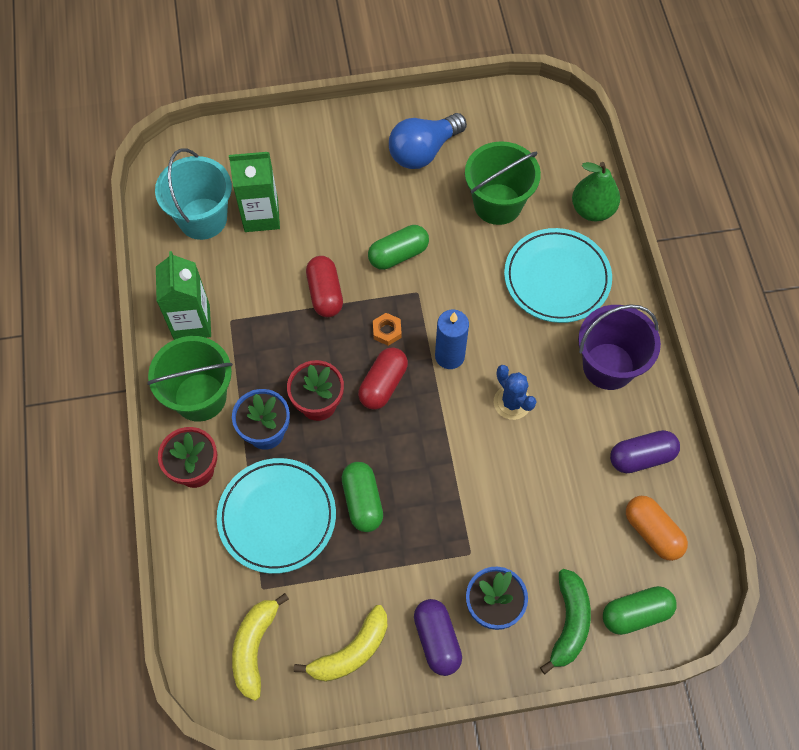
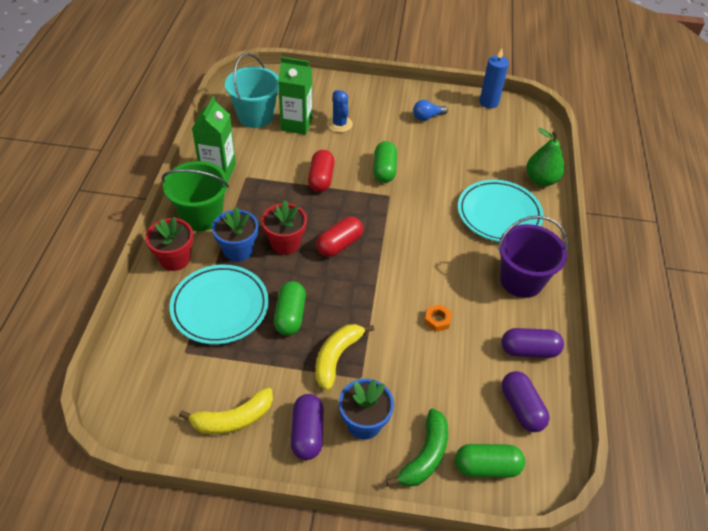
camera: 15 degrees right, 15 degrees down
yellow banana [232,593,289,701] -> yellow banana moved to [315,324,374,391]
green capsule [368,225,429,270] -> green capsule turned 75 degrees counterclockwise [373,141,397,183]
orange nut [373,313,402,346] -> orange nut moved to [424,304,452,332]
blue light bulb [389,113,467,169] -> blue light bulb [413,100,448,121], size x0.56
blue candle [435,310,469,369] -> blue candle moved to [479,48,509,108]
green bucket [465,141,541,225] -> none
blue cactus [494,365,537,420] -> blue cactus moved to [327,90,353,132]
orange capsule [626,496,688,561] -> purple capsule [502,371,549,432]

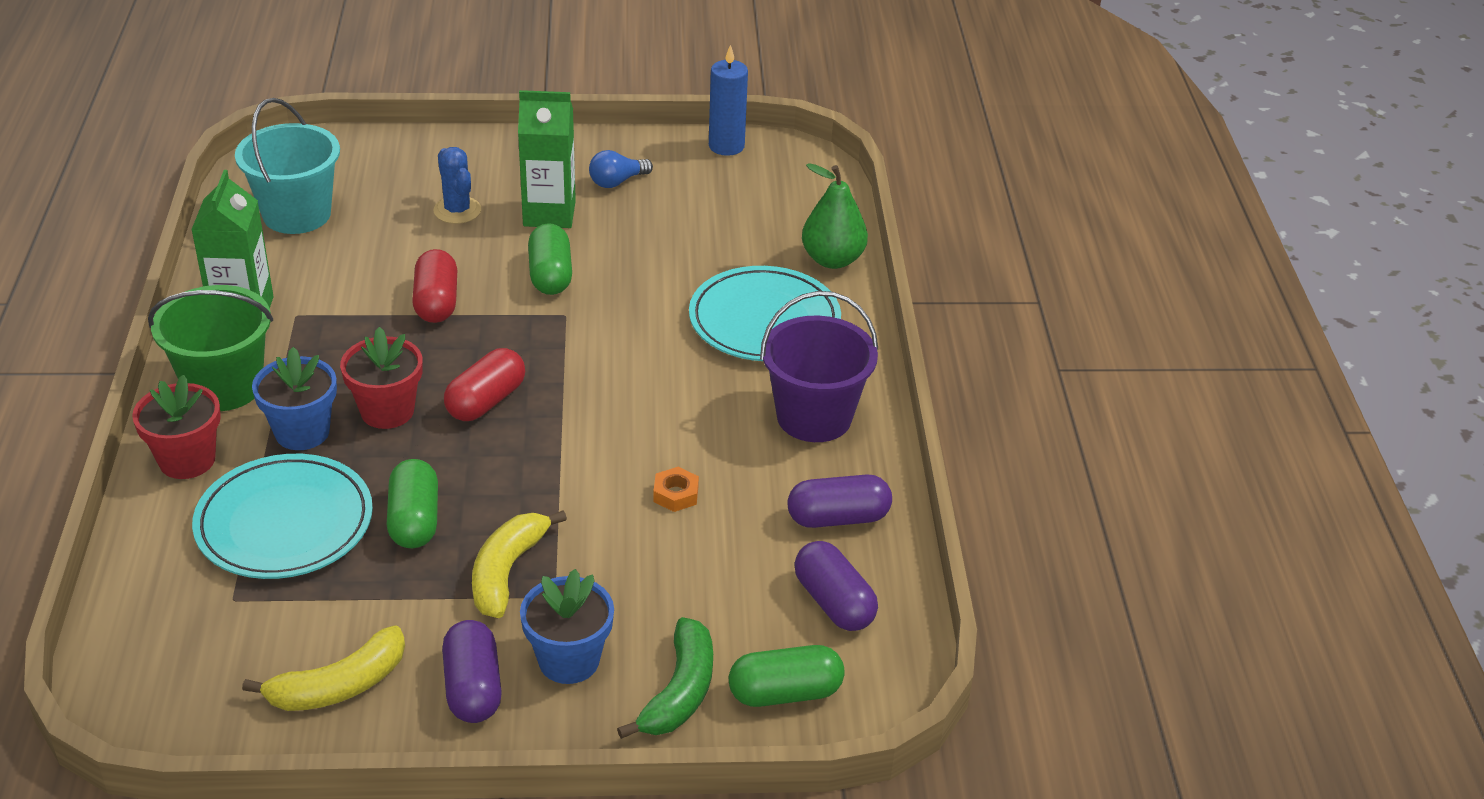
camera: 10 degrees left, 10 degrees down
green carton [278,57,312,135] -> green carton moved to [518,90,576,228]

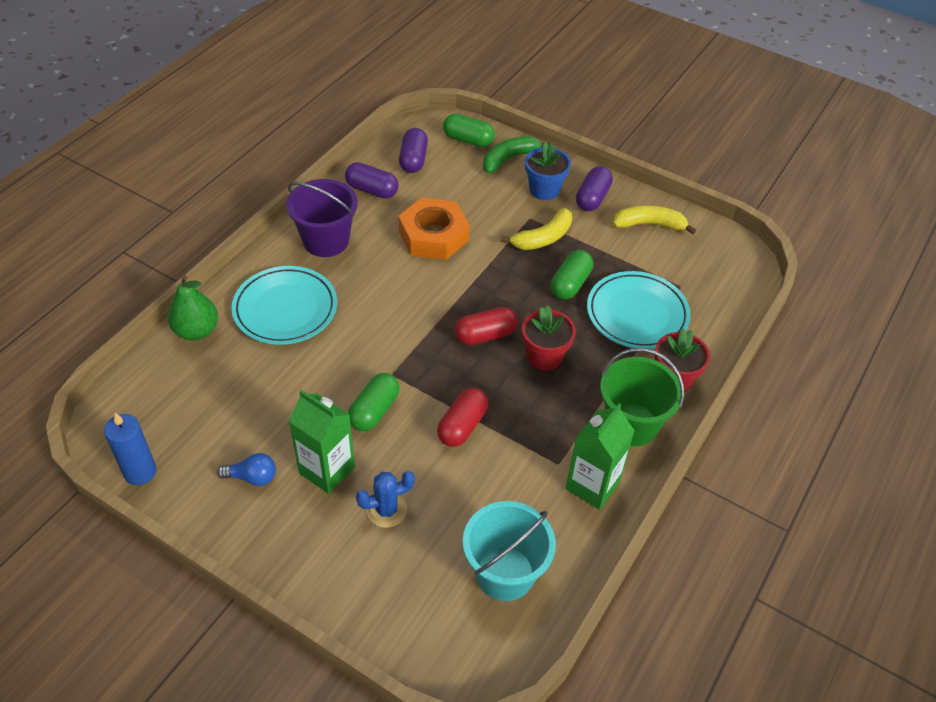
camera: 145 degrees left, 10 degrees up
blue flower pot [252,347,337,450] -> none
blue cactus [434,147,481,224] -> blue cactus turned 60 degrees clockwise [356,471,415,528]
orange nut [653,467,699,512] -> orange nut [399,197,469,260], size x2.50

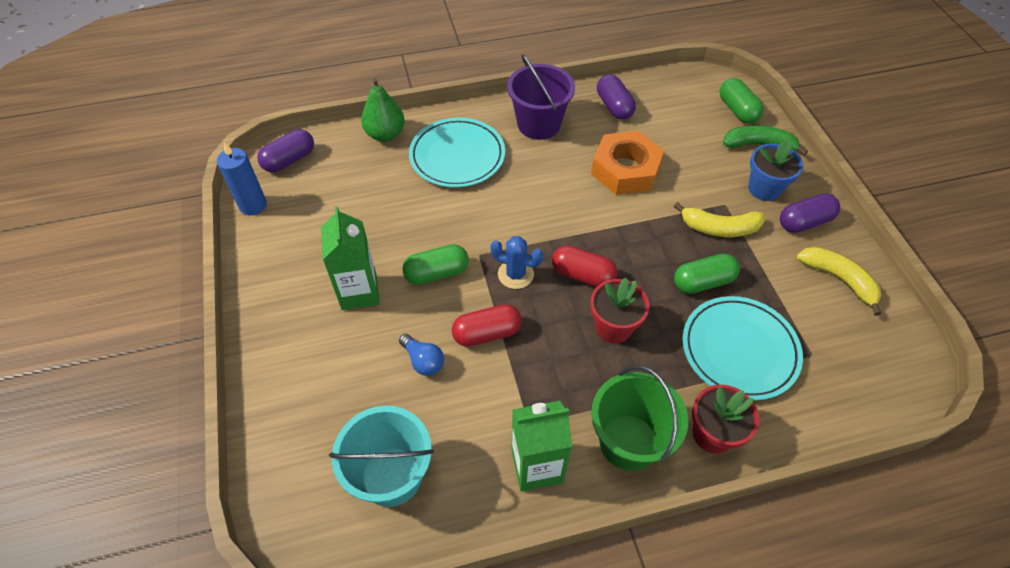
camera: 45 degrees right, 5 degrees up
blue light bulb [217,453,276,486] -> blue light bulb moved to [399,334,444,376]
blue cactus [356,471,415,528] -> blue cactus moved to [490,236,543,289]
purple capsule [399,128,428,173] -> purple capsule moved to [257,129,314,172]

